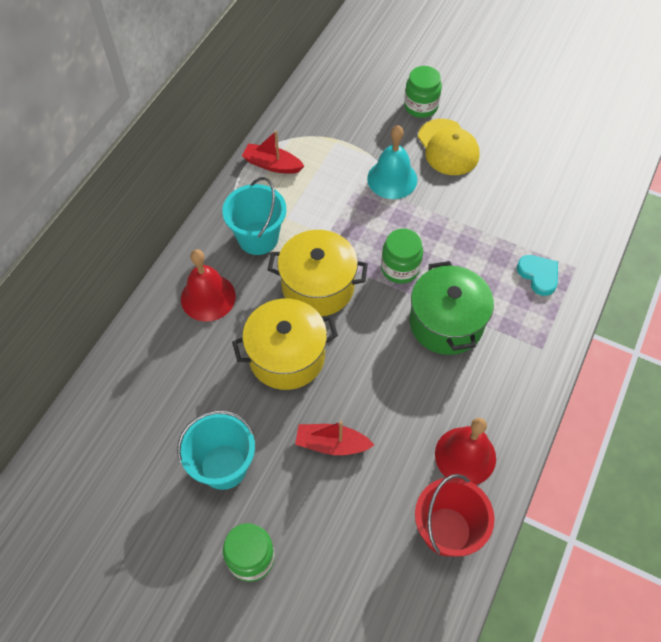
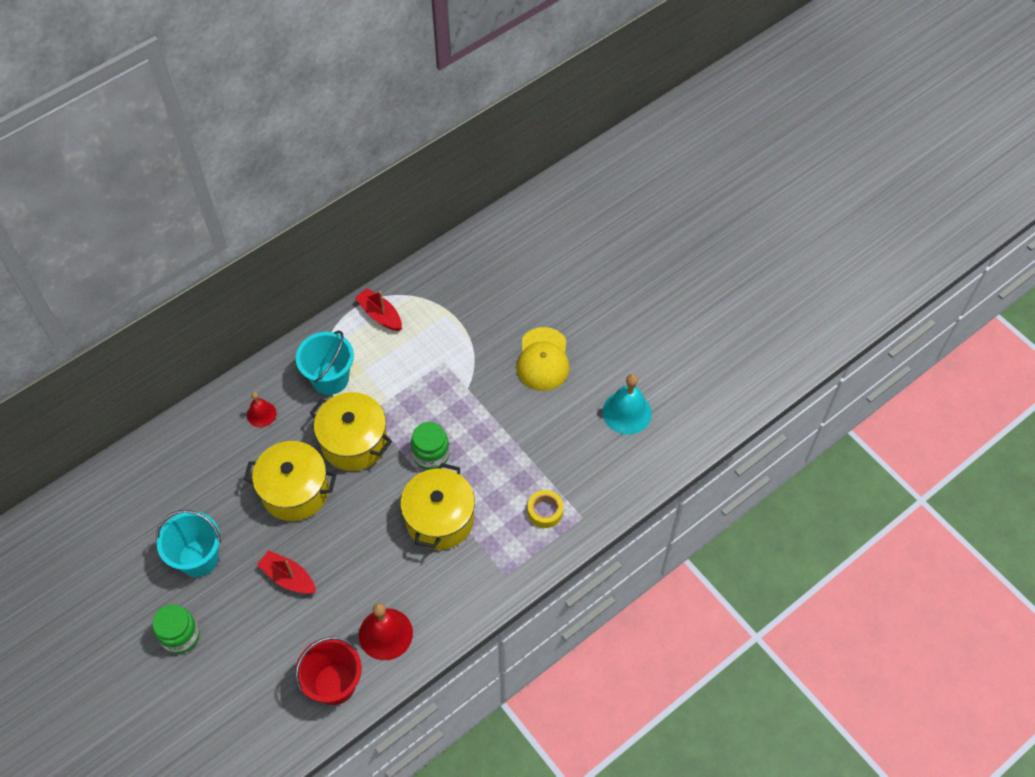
camera: 25 degrees right, 0 degrees up
red bell [181,249,236,322] -> red bell [247,392,277,427], size x0.60
turquoise bell [367,125,417,199] -> turquoise bell moved to [602,374,652,435]
green jar [404,66,442,118] -> none
green pot [409,261,494,355] -> yellow pot [400,463,475,550]
turquoise heart [517,255,558,296] -> yellow tape [527,490,563,528]

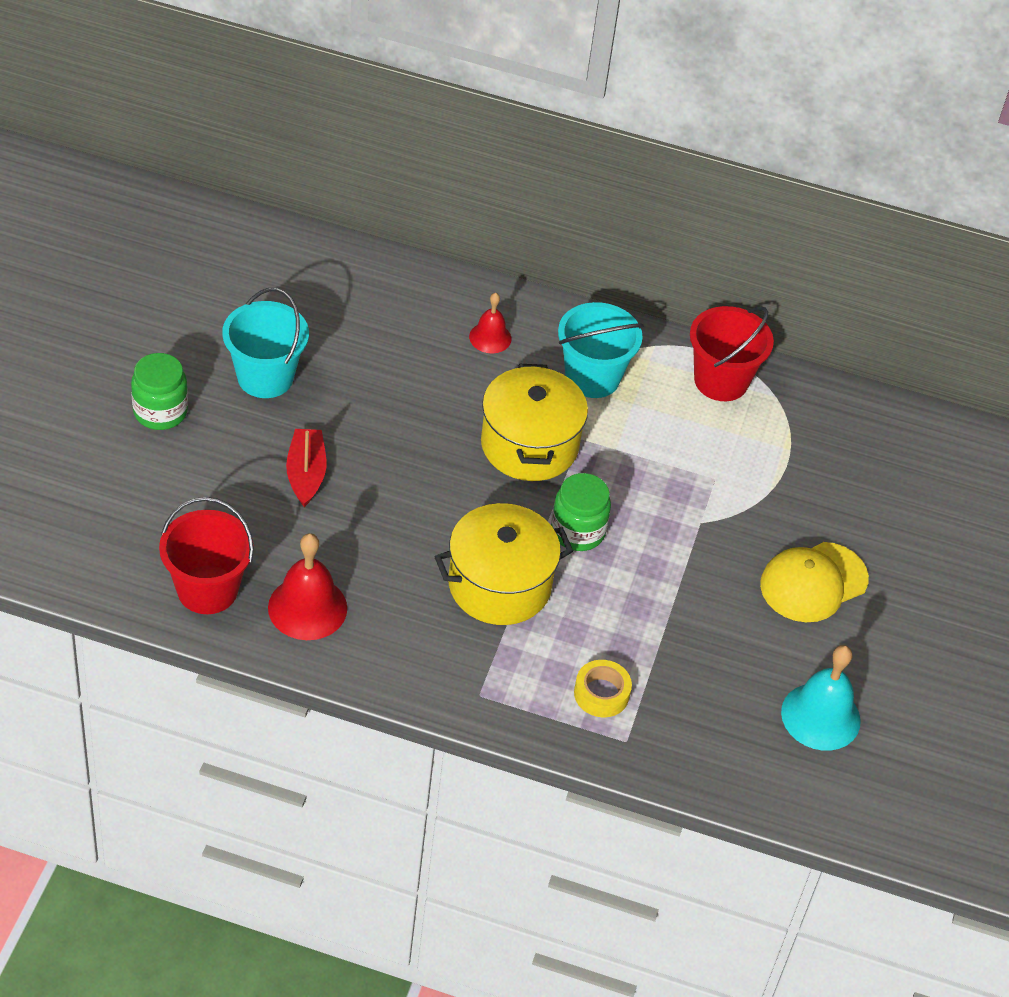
camera: 50 degrees right, 10 degrees down
yellow pot [244,441,336,521] -> none
red boat [355,288,402,331] -> red bucket [690,306,774,401]

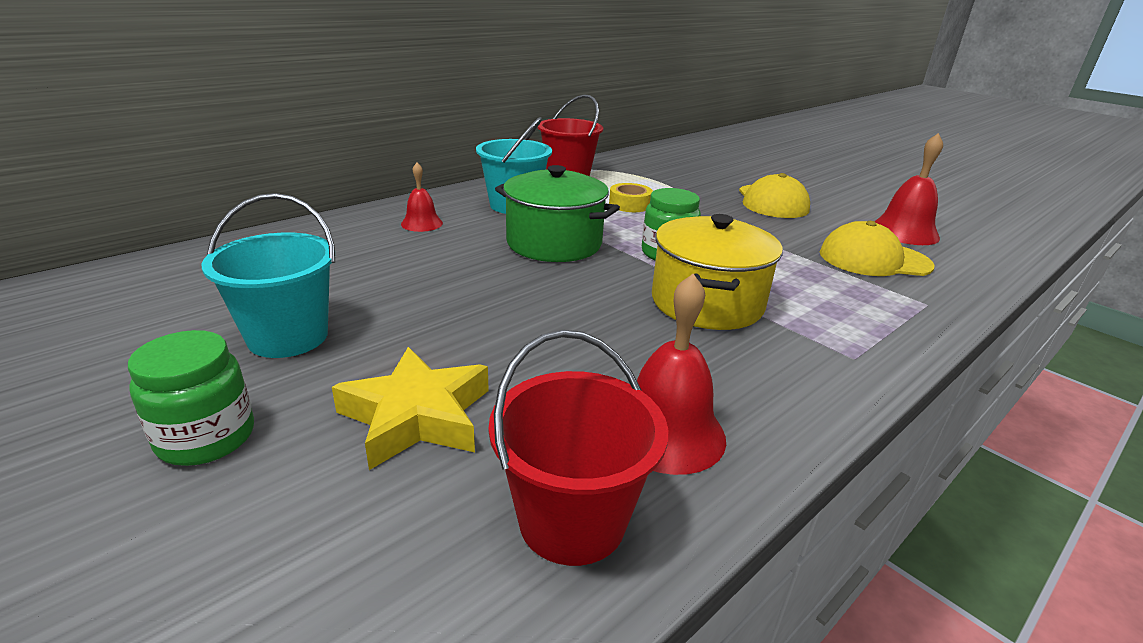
camera: 55 degrees left, 20 degrees down
red boat [286,429,326,507] -> none
yellow pot [481,364,588,481] -> green pot [495,165,620,262]
yellow tape [574,660,632,717] -> yellow tape moved to [609,183,653,212]
turquoise bell [781,645,861,751] -> red bell [874,133,943,245]
none -> yellow star [332,347,489,470]
none -> yellow cap [820,221,935,276]

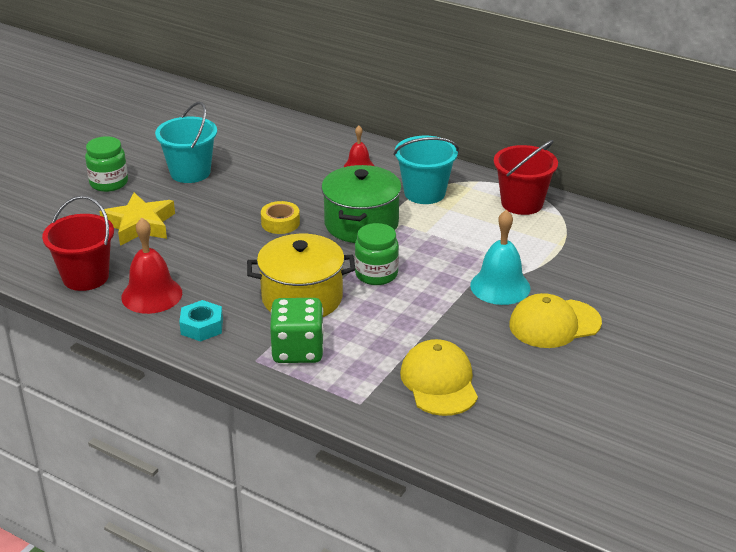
camera: 75 degrees right, 5 degrees up
yellow tape [609,183,653,212] -> yellow tape moved to [261,201,300,234]
red bell [874,133,943,245] -> none
none -> turquoise nut [179,300,223,342]
none -> green dice [270,298,324,363]
none -> turquoise bell [470,210,530,305]

